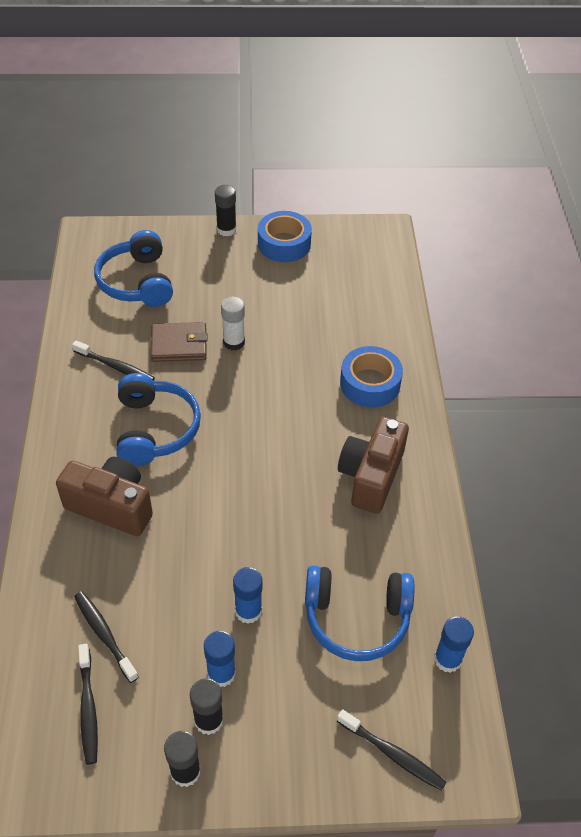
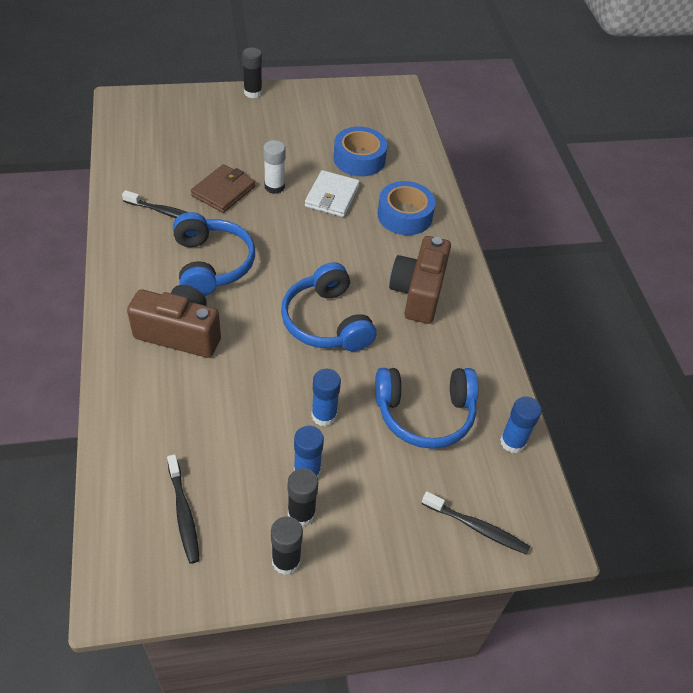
camera: 10 degrees left, 0 degrees up
black toothbrush [74,591,139,683] -> none
blue headphones [94,230,173,307] -> blue headphones moved to [281,262,377,351]
brown wallet [151,322,208,362] -> brown wallet turned 45 degrees counterclockwise [191,164,255,213]
blue tape [258,211,312,262] -> blue tape moved to [334,127,387,176]
none -> white wallet [305,170,360,217]

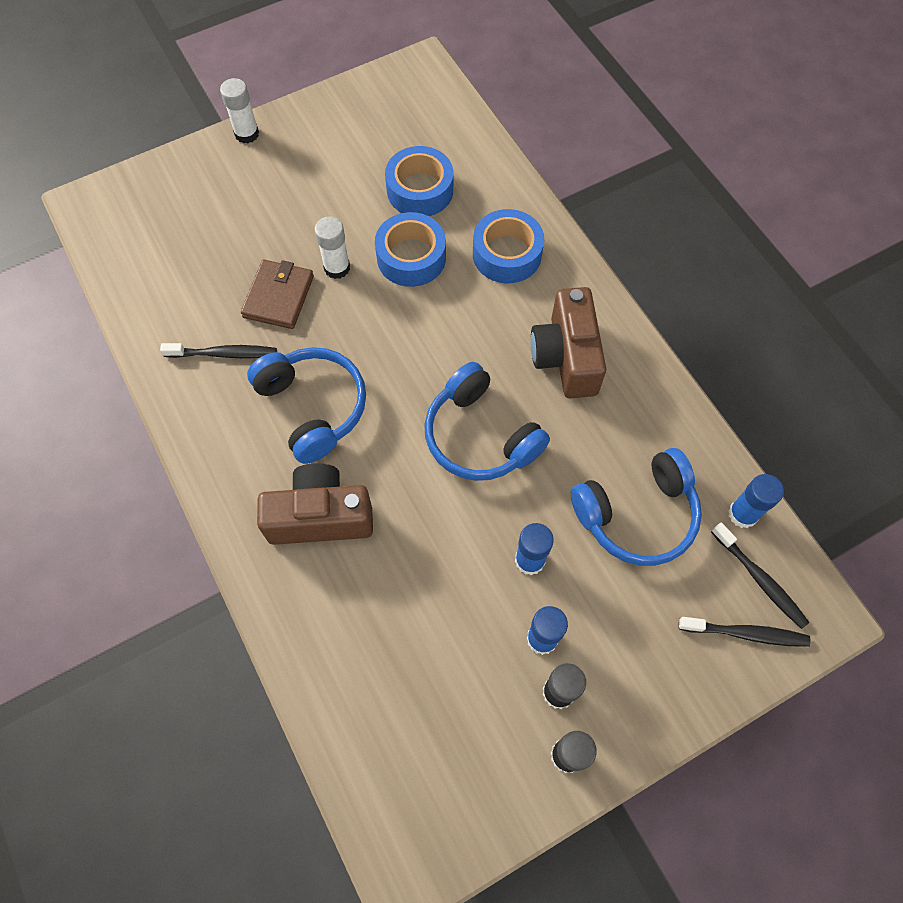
camera: 15 degrees left, 15 degrees up
black toothbrush [167,454,200,564] -> black toothbrush moved to [711,522,809,629]
black glue stick [242,47,262,98] -> white glue stick [220,78,259,143]
white wallet [305,170,360,217] -> blue tape [375,212,446,287]

